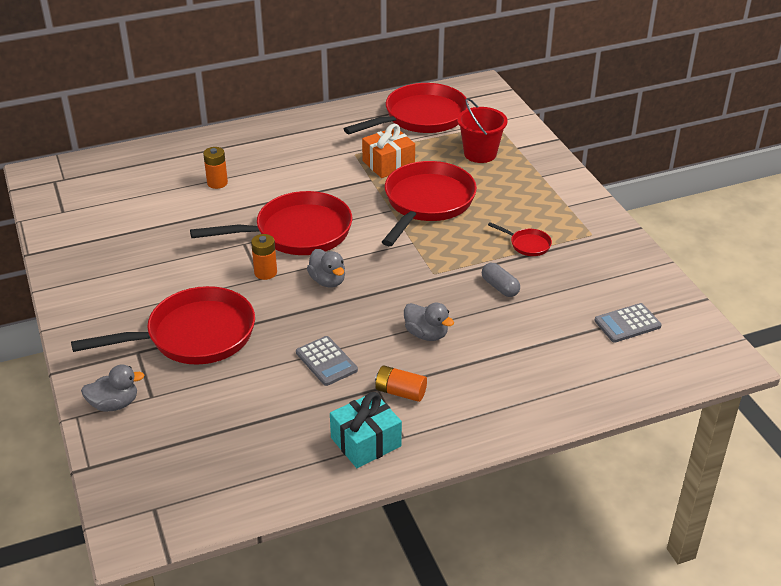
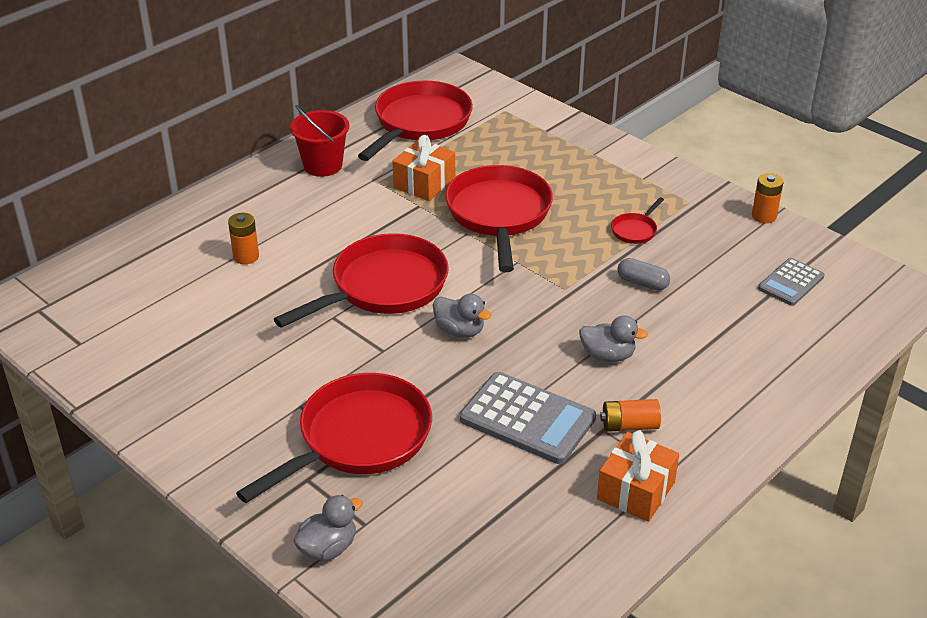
camera: 25 degrees left, 0 degrees up
orange battery [251,234,277,280] -> orange battery moved to [752,173,783,223]
grey calculator [296,336,358,386] -> grey calculator [460,372,596,464], size x1.68
turquoise gift [330,392,402,468] -> orange gift [597,431,679,522]
red bucket [457,98,508,163] -> red bucket moved to [290,105,349,177]
red pan [488,222,552,256] -> red pan turned 120 degrees clockwise [611,197,664,244]

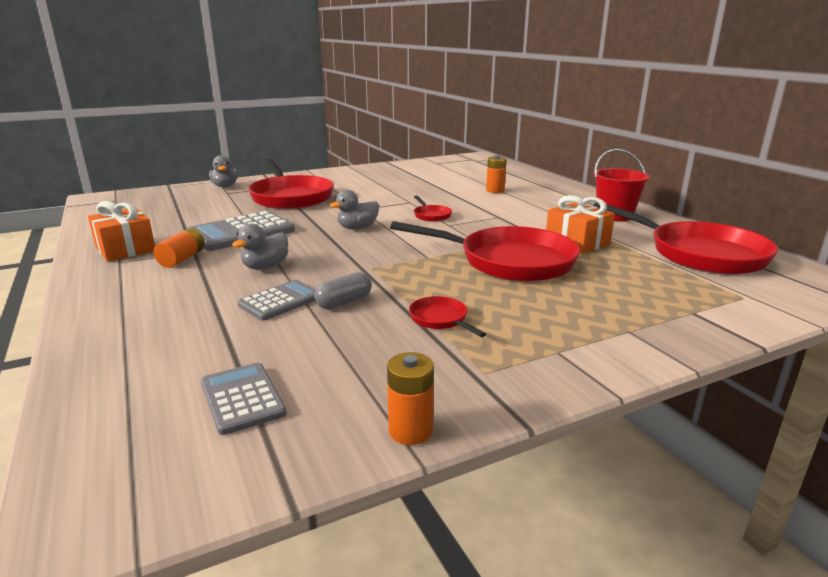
camera: 110 degrees right, 15 degrees down
red pan [274,233,449,328] -> red pan [414,196,452,222], size x0.42
none -> grey calculator [238,280,316,321]

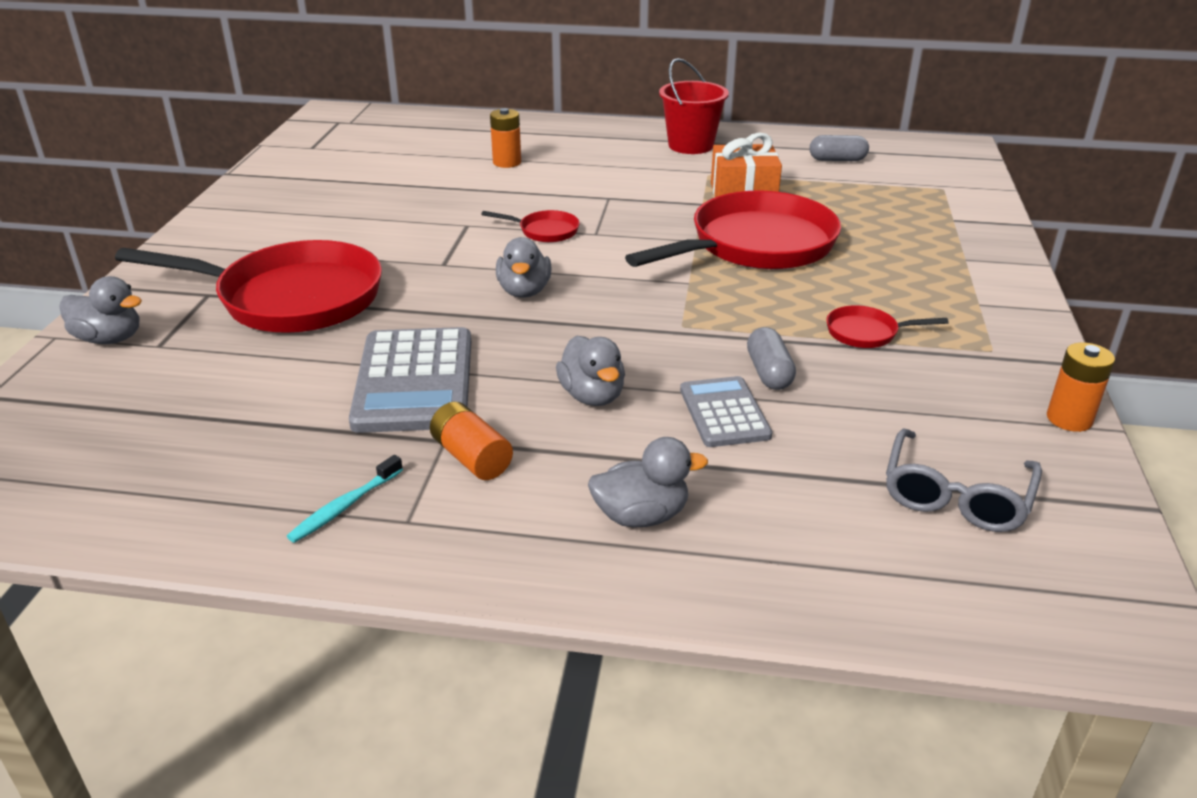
camera: 55 degrees left, 10 degrees up
orange gift [88,201,155,261] -> turquoise toothbrush [287,455,403,543]
grey calculator [201,363,287,435] -> grey glasses [886,429,1042,532]
red pan [593,202,778,274] -> grey capsule [810,135,869,161]
none -> grey duck [588,437,708,528]

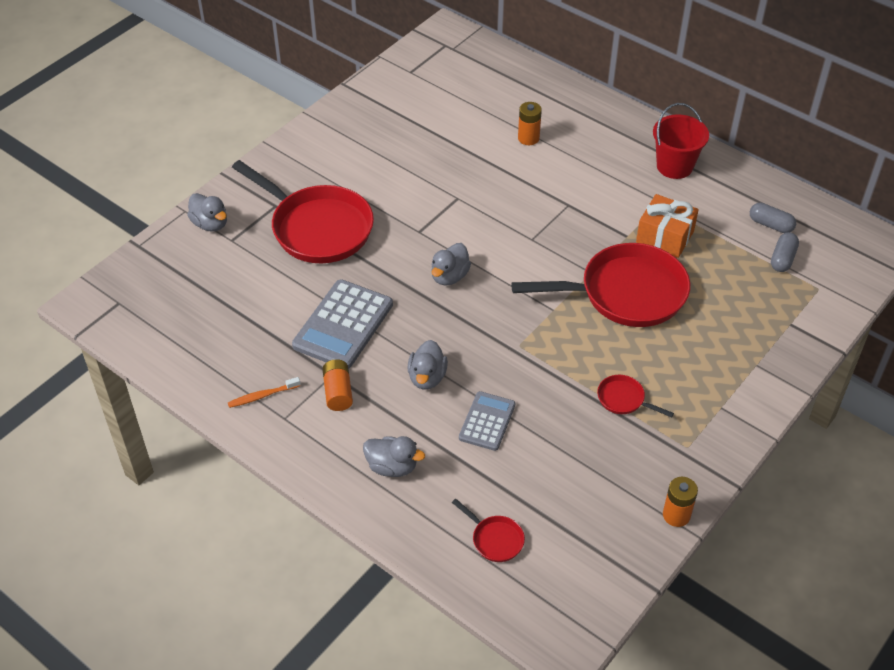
camera: 30 degrees right, 15 degrees up
turquoise toothbrush [287,455,403,543] -> orange toothbrush [228,377,300,408]
red pan [481,210,580,243] -> red pan moved to [452,499,525,562]
grey capsule [747,327,796,390] -> grey capsule moved to [771,232,799,272]
grey glasses [886,429,1042,532] -> none

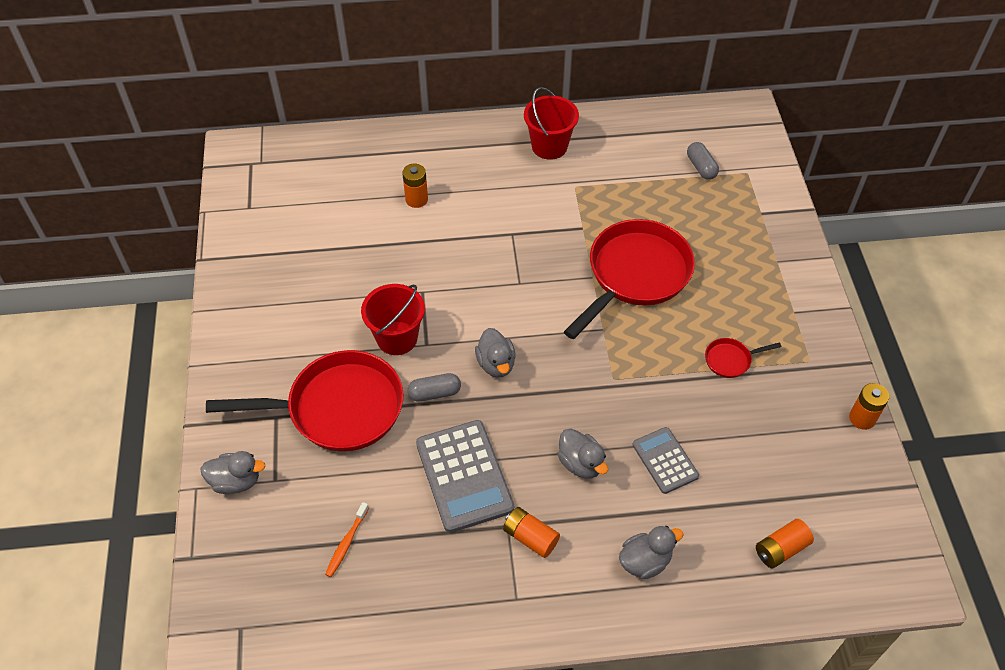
camera: 45 degrees left, 5 degrees up
orange toothbrush [228,377,300,408] -> orange toothbrush moved to [325,502,369,577]
red pan [452,499,525,562] -> orange battery [756,519,814,569]
orange gift [636,194,699,258] -> none
grey capsule [750,203,796,233] -> grey capsule moved to [408,373,461,402]
none -> red bucket [361,284,425,355]

